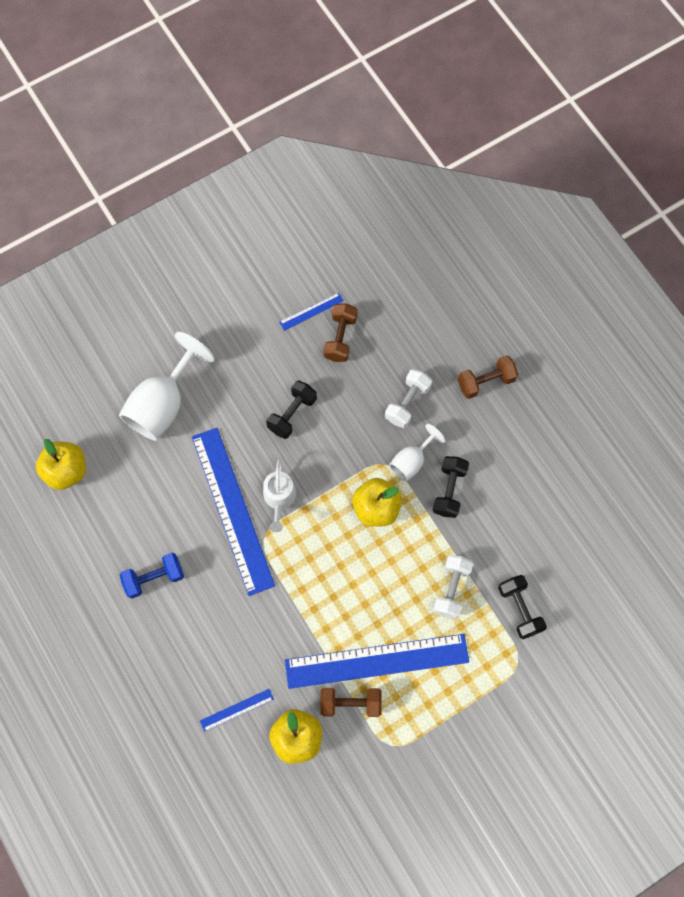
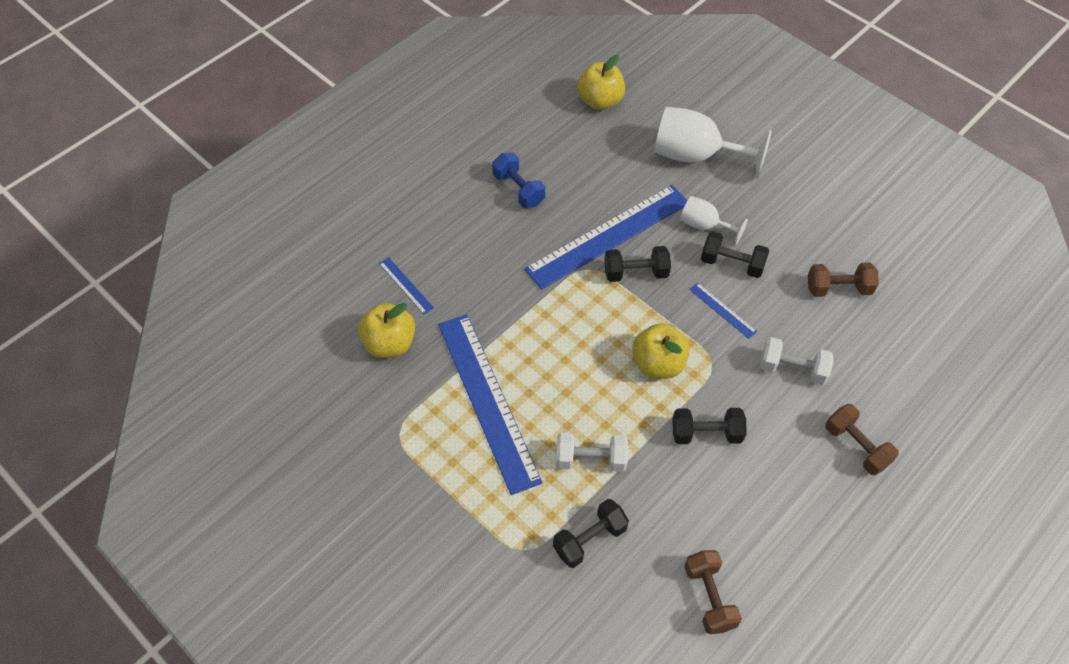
camera: 75 degrees right, 15 degrees down
white watering can [263,458,296,532] -> black dumbbell [604,246,671,282]
blue ruler [279,293,343,331] -> blue ruler moved to [689,282,757,339]
brown dumbbell [320,688,382,717] -> brown dumbbell moved to [684,550,742,634]
white goblet [389,424,446,481] -> white goblet moved to [680,196,748,245]

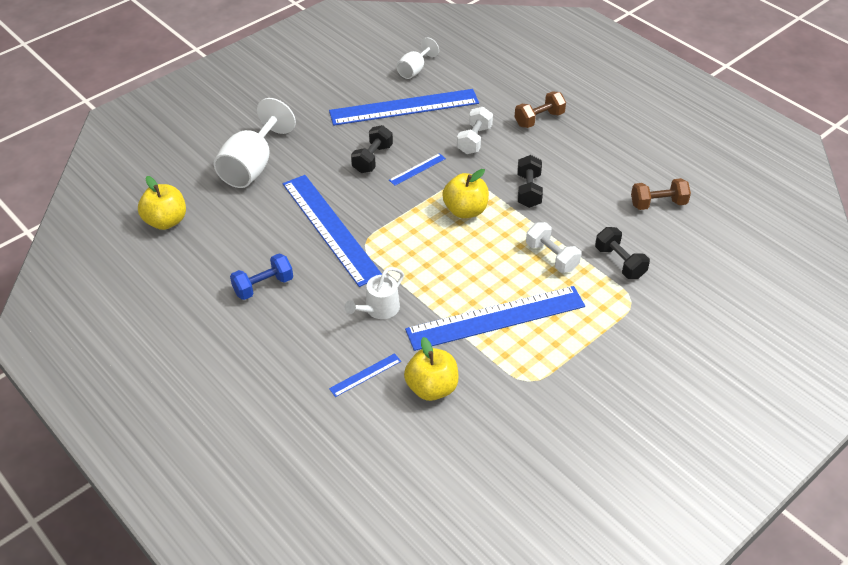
camera: 85 degrees left, 10 degrees down
white dumbbell [556,433,628,472] -> white dumbbell turned 45 degrees counterclockwise [526,222,581,273]
black dumbbell [604,246,671,282] -> none
white goblet [680,196,748,245] -> white goblet moved to [396,38,439,79]
brown dumbbell [808,262,879,297] -> blue ruler [329,89,479,126]
none -> white watering can [345,267,404,319]

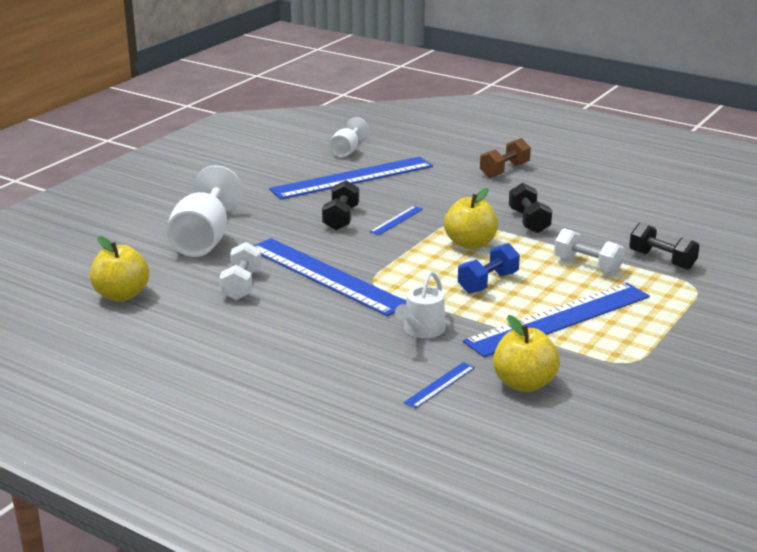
camera: 15 degrees left, 20 degrees down
blue dumbbell [230,253,293,300] -> blue dumbbell moved to [458,243,520,294]
white dumbbell [457,107,493,154] -> white dumbbell moved to [219,242,262,300]
brown dumbbell [631,178,691,210] -> none

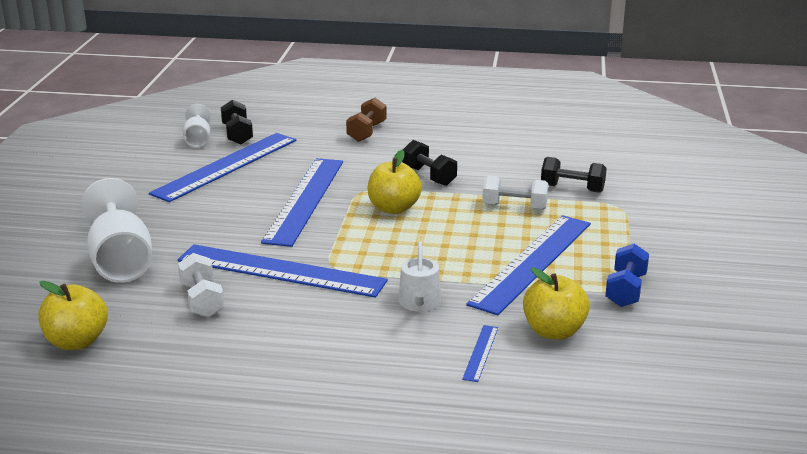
camera: 25 degrees left, 0 degrees up
black dumbbell [322,180,359,230] -> black dumbbell moved to [221,100,253,144]
blue ruler [370,206,423,235] -> blue ruler [261,158,343,247], size x2.45
blue dumbbell [458,243,520,294] -> blue dumbbell moved to [605,244,649,307]

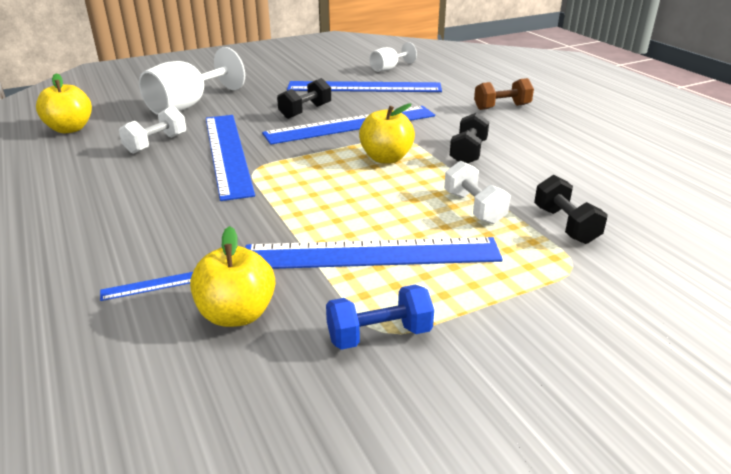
camera: 55 degrees right, 5 degrees up
black dumbbell [221,100,253,144] -> black dumbbell moved to [277,78,331,119]
white watering can [399,242,441,312] -> none

